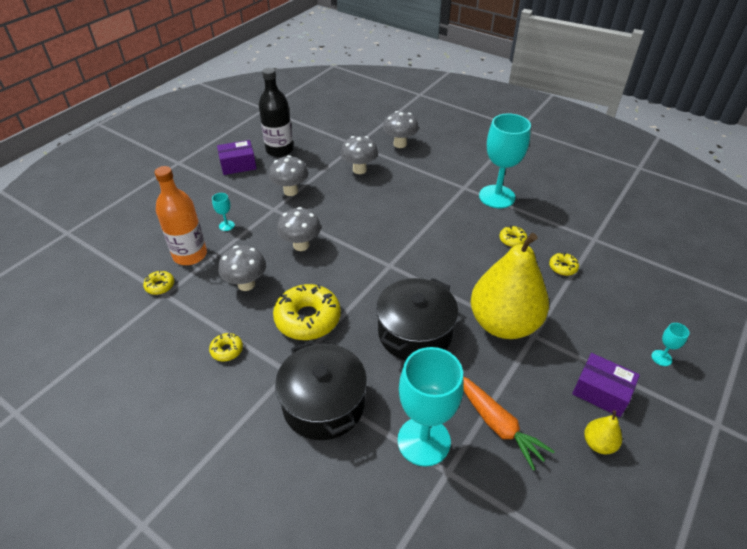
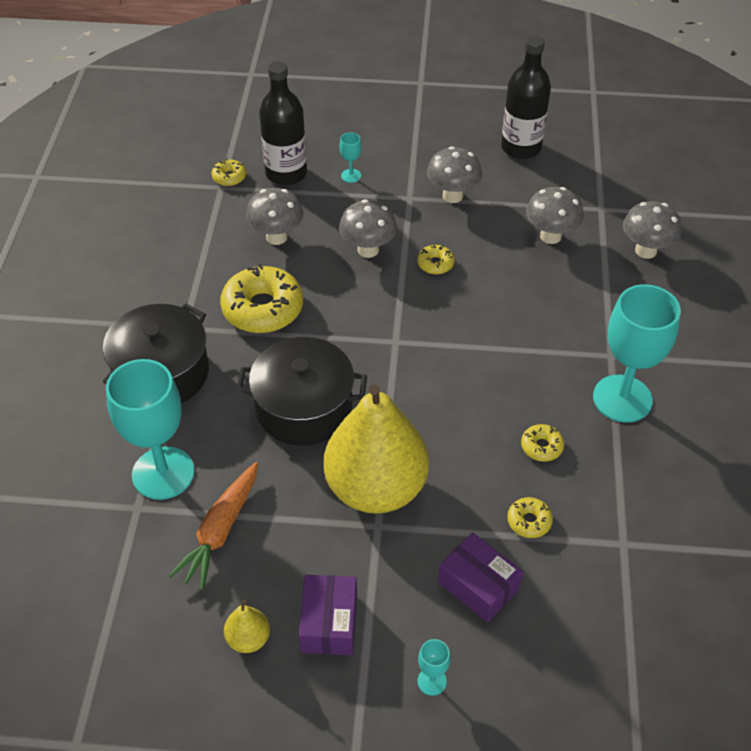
camera: 60 degrees right, 5 degrees up
orange bottle [155,166,207,265] -> black bottle [259,61,307,185]
yellow donut [209,333,243,361] -> yellow donut moved to [417,245,454,274]
purple box [217,140,257,175] -> purple box moved to [438,533,523,623]

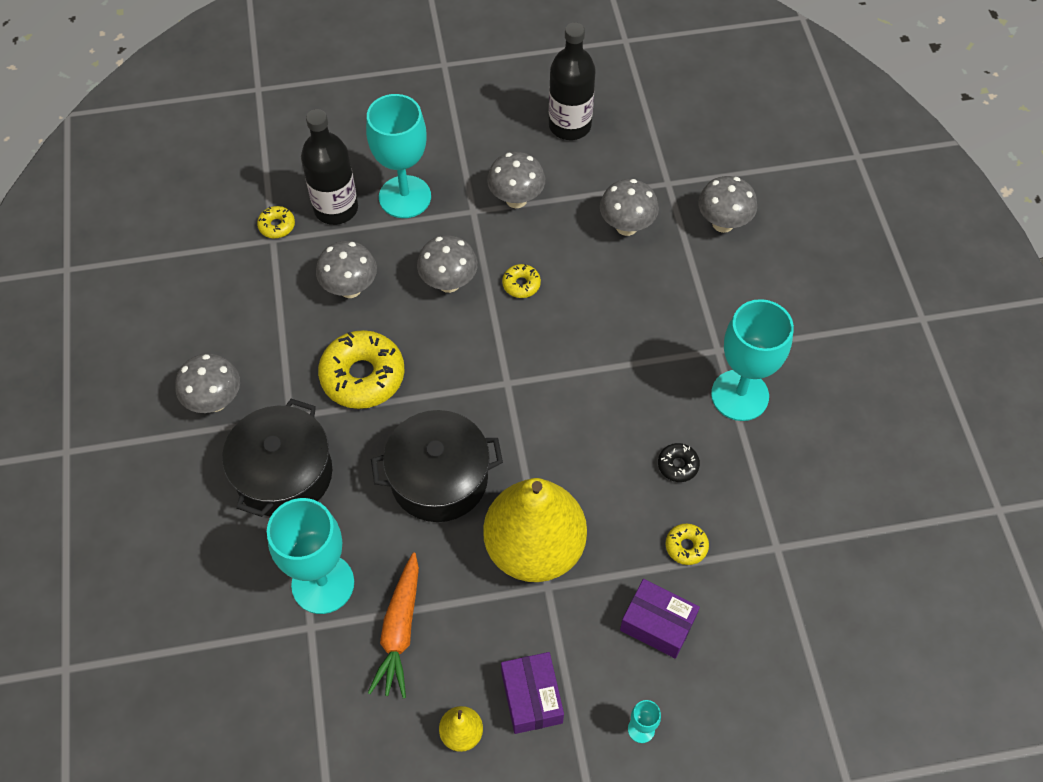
camera: 15 degrees left, 10 degrees up
turquoise goblet [340,132,362,183] -> turquoise goblet [366,94,431,218], size x2.44
yellow donut [521,424,564,462] -> black donut [658,443,700,482]
none -> grey mushroom [175,353,240,413]

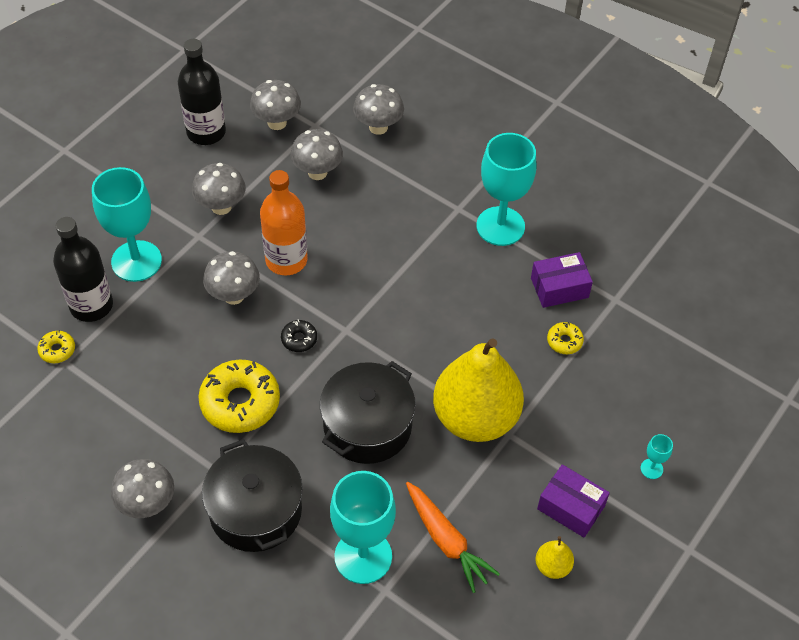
camera: 45 degrees left, 5 degrees down
grey mushroom [316,241,377,298] -> grey mushroom moved to [250,80,301,130]
yellow donut [502,264,541,298] -> orange bottle [260,170,308,275]
purple box [620,579,700,659] -> purple box moved to [531,252,593,308]
black donut [658,443,700,482] -> black donut moved to [281,320,317,352]

